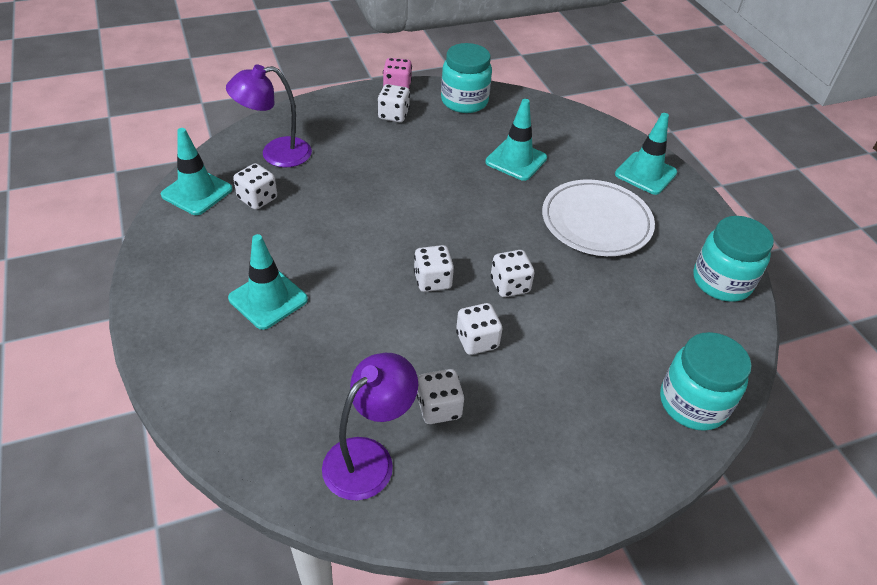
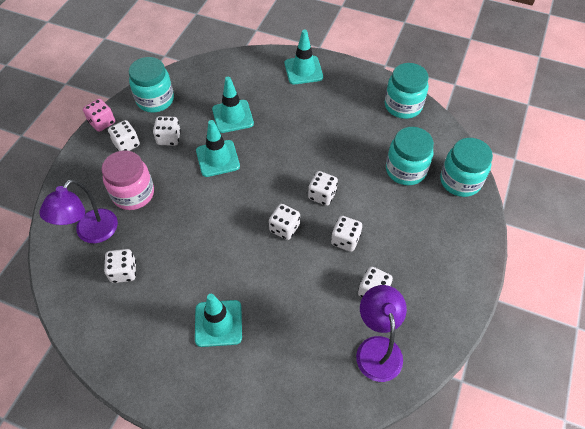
camera: 45 degrees left, 10 degrees up
turquoise traffic cone [161,128,232,215] -> turquoise traffic cone moved to [196,120,240,177]
white plate [542,180,655,256] -> none
none -> pink jar [101,150,154,210]
none -> white dice [153,116,181,146]
none -> turquoise jar [386,127,434,185]

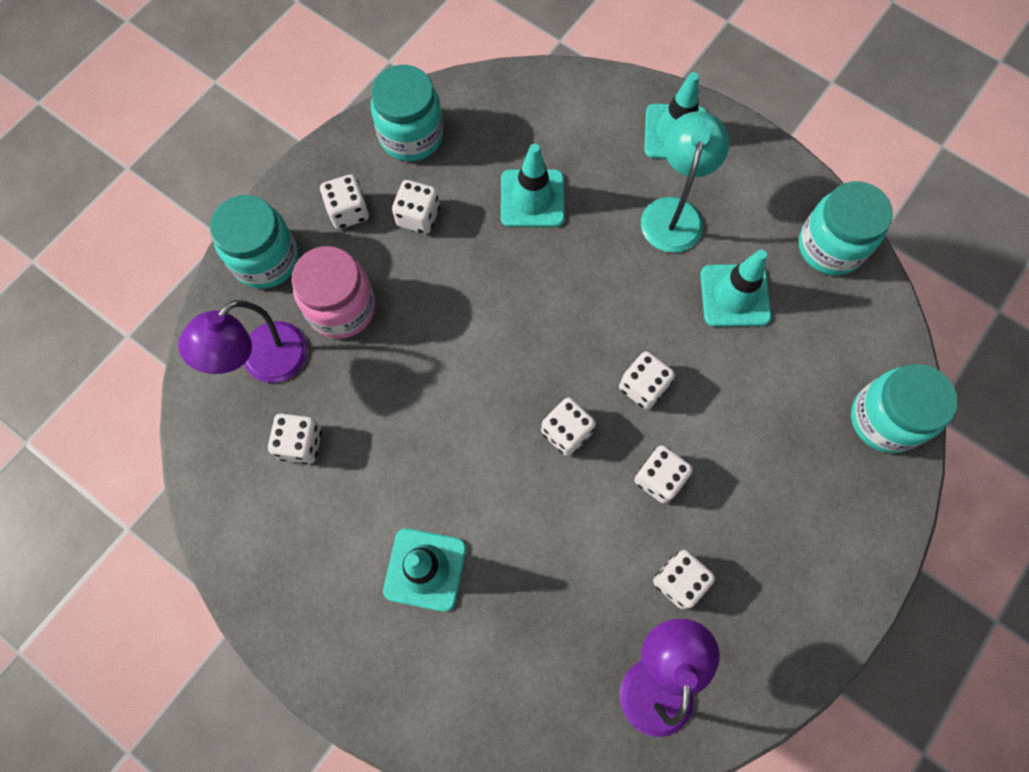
camera: 15 degrees right, 15 degrees up
pink dice [83,99,115,132] -> none
turquoise traffic cone [196,120,240,177] -> turquoise traffic cone moved to [700,250,771,327]
turquoise jar [386,127,434,185] -> turquoise jar moved to [210,195,298,289]
none -> turquoise lamp [641,111,730,253]

